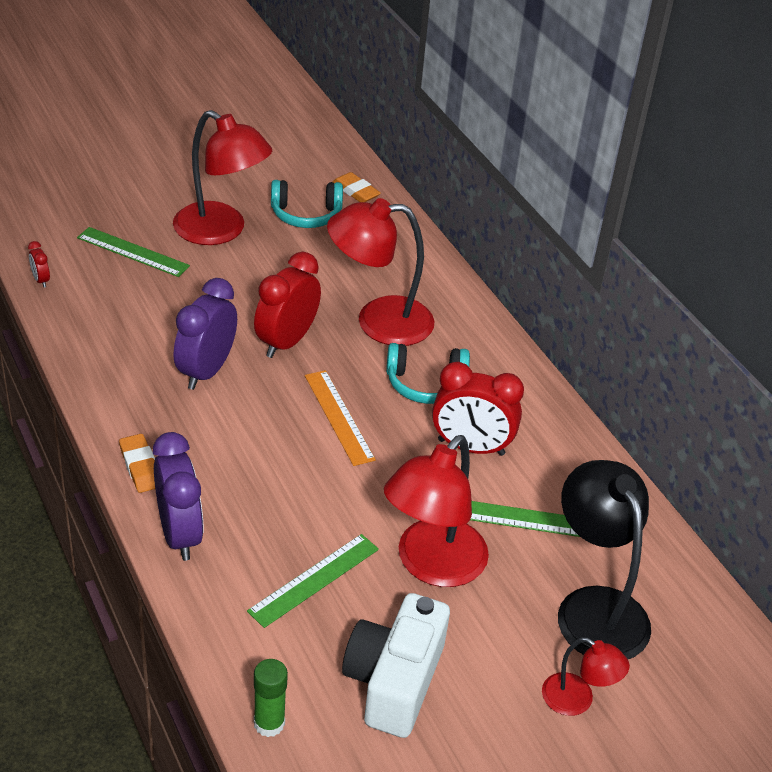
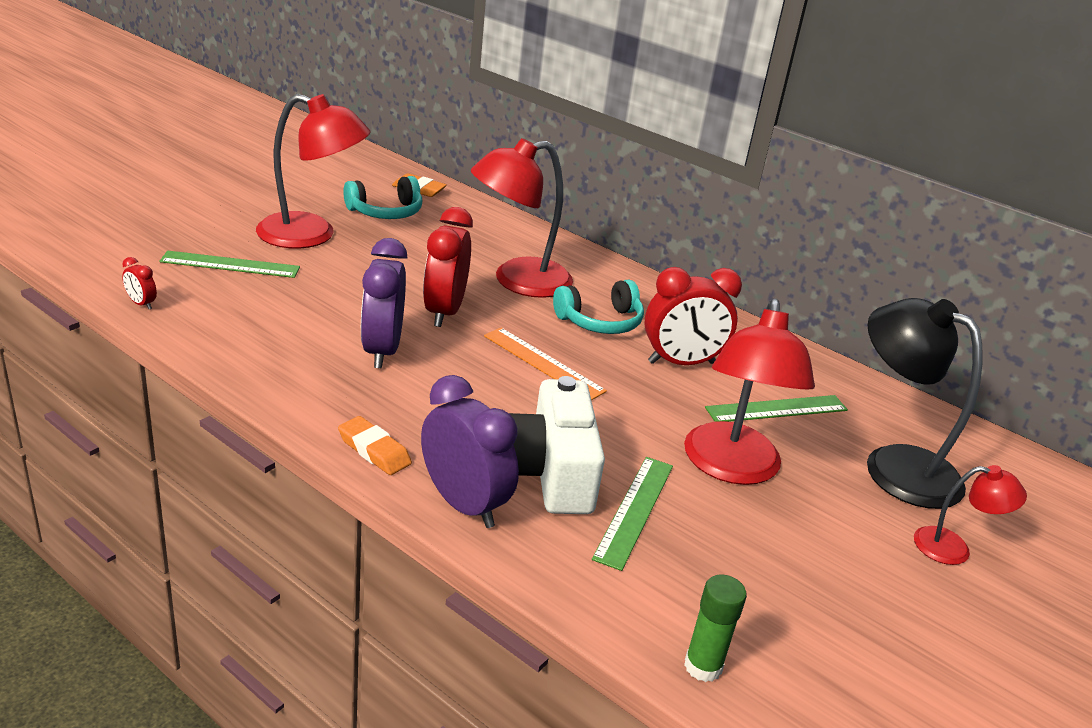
camera: 25 degrees left, 10 degrees down
white camera [342,593,450,738] -> white camera moved to [509,376,605,514]

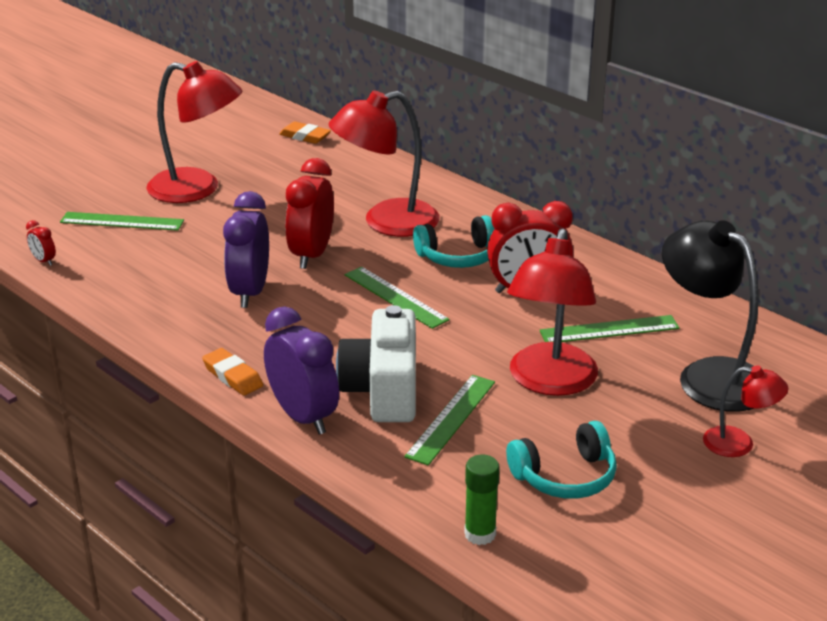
camera: 10 degrees right, 0 degrees up
turquoise headphones [343,176,422,219] -> turquoise headphones moved to [506,421,617,499]
orange ruler [484,328,607,400] -> green ruler [345,267,450,329]

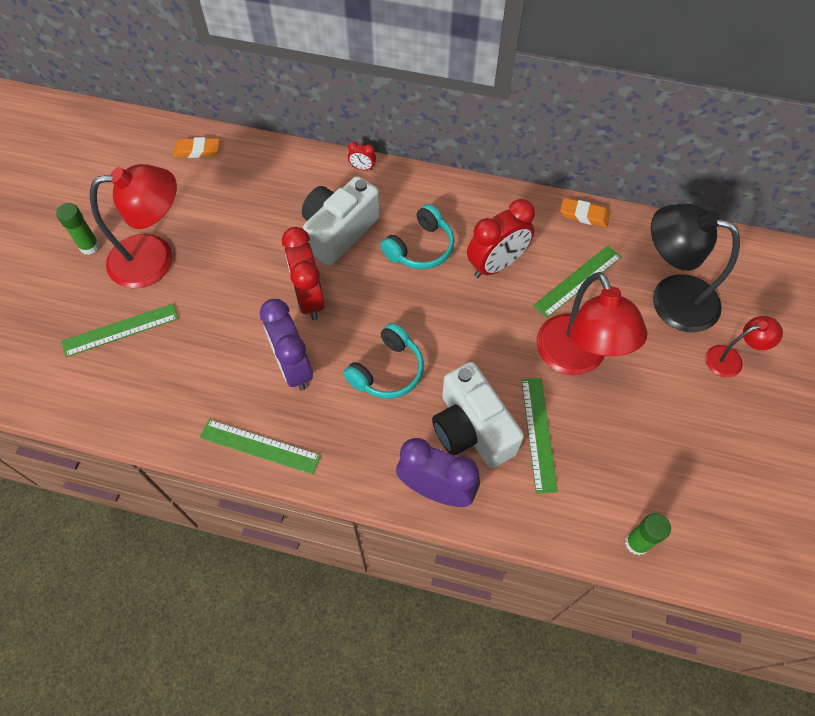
camera: 30 degrees left, 30 degrees up
red clock [26,220,56,266] -> red clock moved to [348,142,376,170]
orange eraser [202,348,263,395] -> orange eraser moved to [560,198,610,228]
red lamp [329,90,440,237] -> white camera [302,176,380,266]
green ruler [345,267,450,329] -> green ruler moved to [200,419,321,475]
turquoise headphones [506,421,617,499] -> turquoise headphones moved to [343,323,424,399]
none -> green glue stick [56,203,100,255]

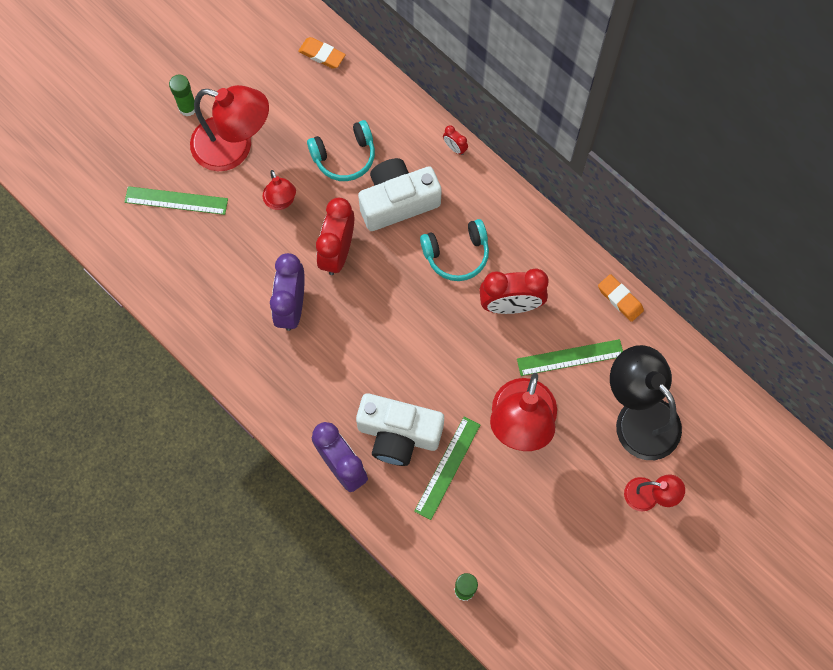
camera: 30 degrees right, 10 degrees up
green ruler [200,419,321,475] -> none
turquoise headphones [343,323,424,399] -> turquoise headphones moved to [307,120,375,181]
white camera [432,362,524,468] -> white camera turned 75 degrees counterclockwise [356,393,444,466]
none -> red lamp [263,170,296,210]

